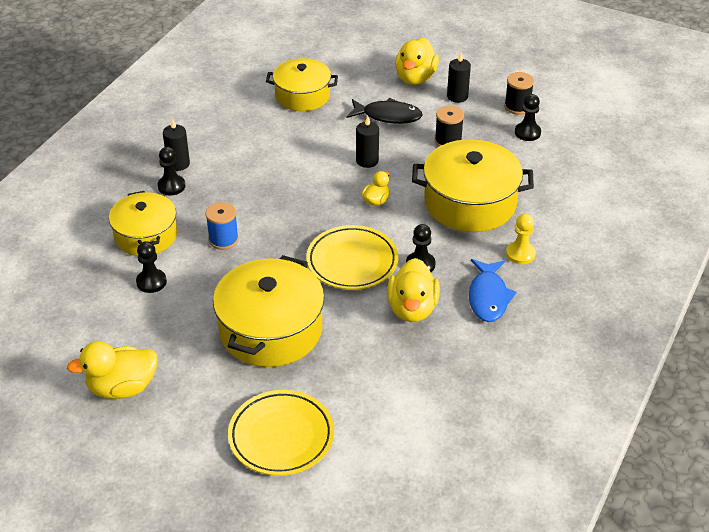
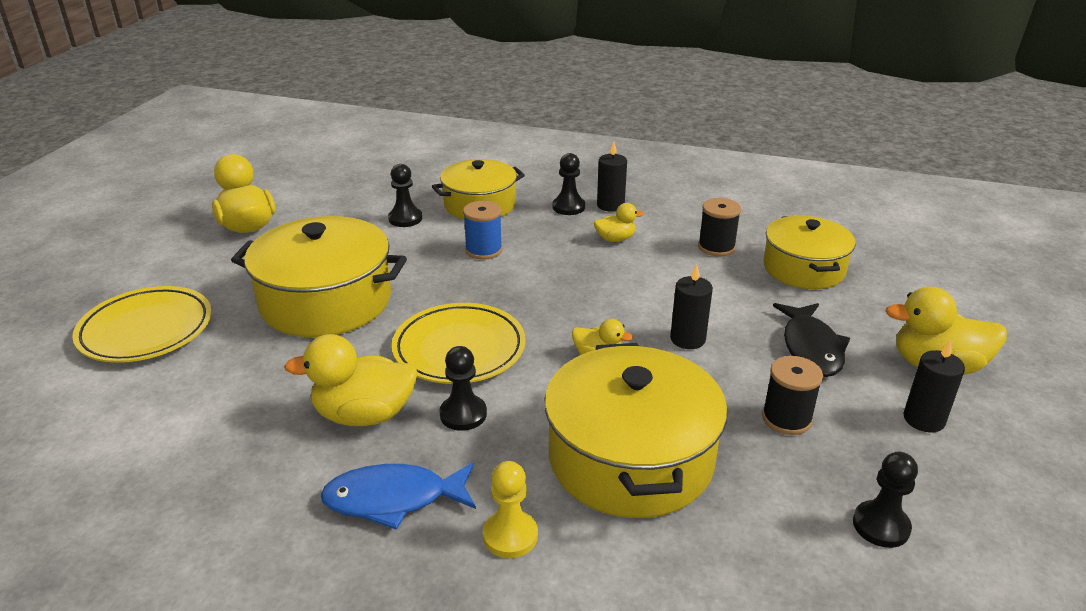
camera: 80 degrees right, 10 degrees down
black spool [504,72,534,114] -> black spool moved to [698,198,741,257]
none -> yellow duck [594,203,644,242]

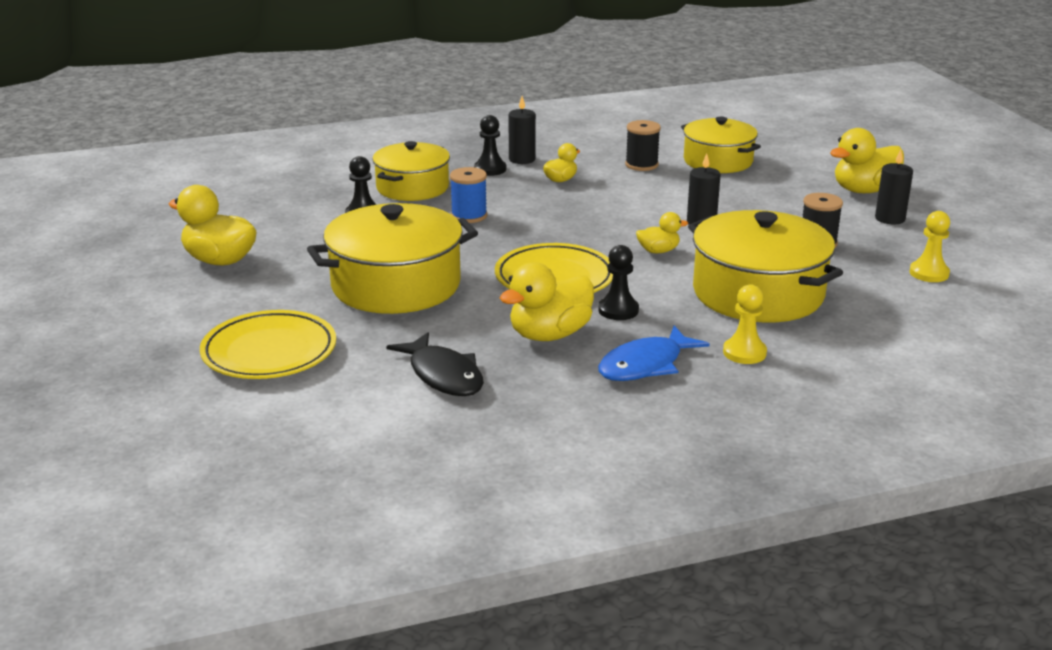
camera: 35 degrees left, 5 degrees down
black fish [773,303,850,377] -> black fish moved to [386,332,484,396]
black pawn [853,452,918,548] -> yellow pawn [909,211,950,282]

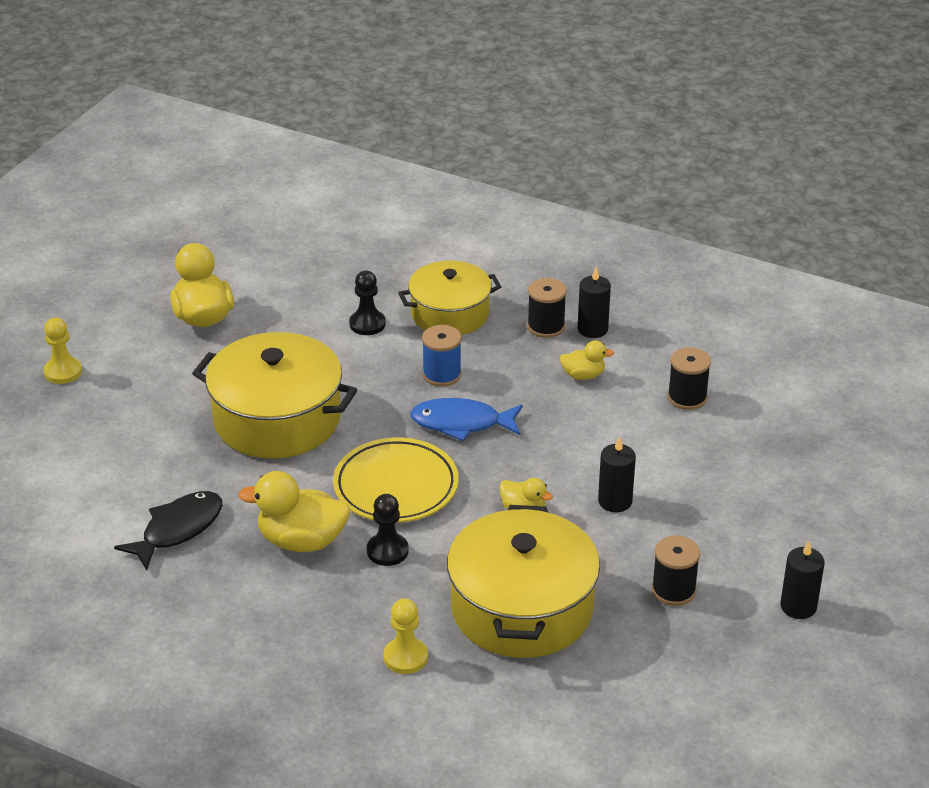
camera: 45 degrees right, 10 degrees up
yellow plate [200,310,336,379] -> none
black fish [386,332,484,396] -> black fish turned 150 degrees counterclockwise [114,491,222,570]
black pawn [474,115,506,176] -> black spool [527,278,567,338]
blue fish [598,326,710,381] -> blue fish moved to [410,398,523,441]
yellow pot [681,117,761,173] -> none
yellow duck [830,128,904,193] -> none
yellow pawn [909,211,950,282] -> yellow pawn moved to [44,317,82,384]

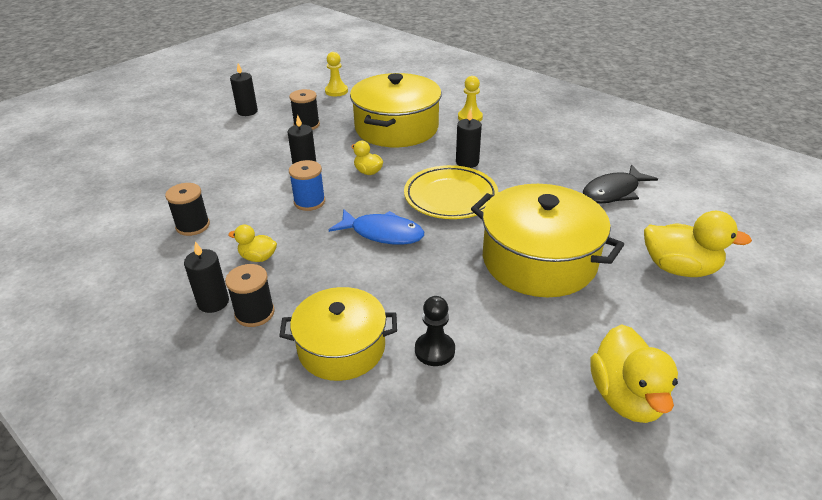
camera: 165 degrees left, 0 degrees up
yellow pawn [44,317,82,384] -> yellow pawn moved to [325,52,348,96]
yellow duck [238,471,350,552] -> yellow duck moved to [644,211,752,277]
black pawn [367,494,408,566] -> black candle [456,109,482,168]
blue spool [422,325,462,387] -> blue spool moved to [289,160,325,211]

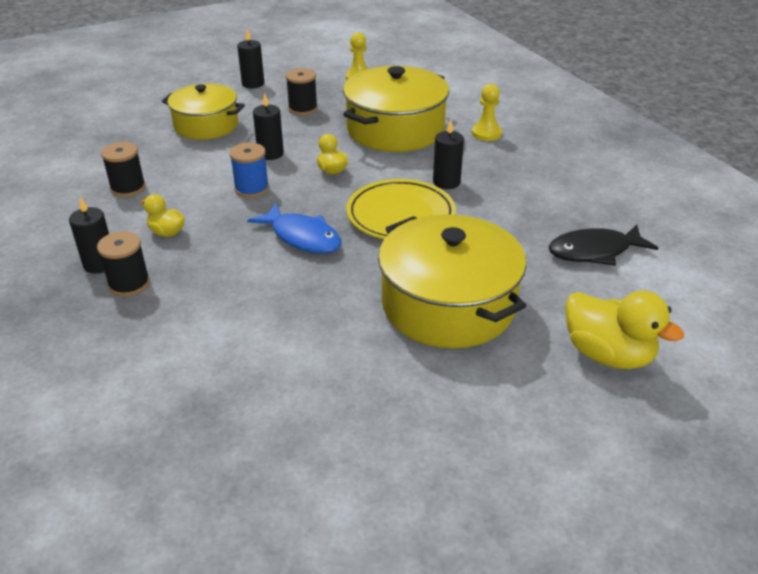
camera: 20 degrees right, 0 degrees up
yellow pot [279,287,397,381] -> yellow pot moved to [162,83,245,140]
black pawn [415,296,455,366] -> none
yellow duck [591,324,678,423] -> none

